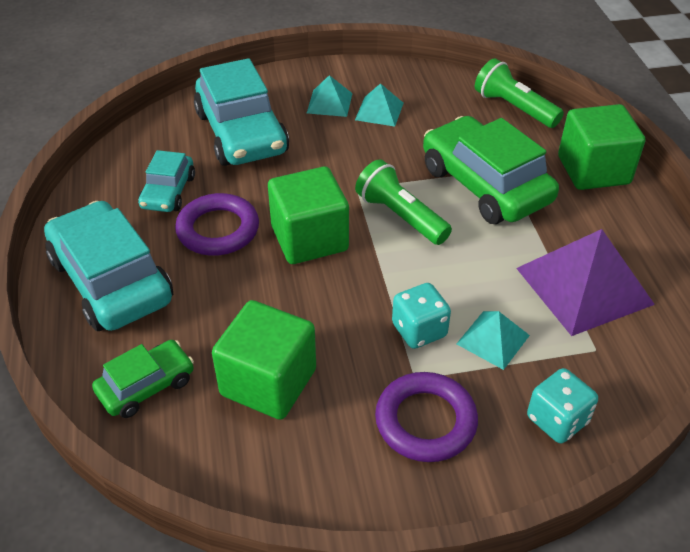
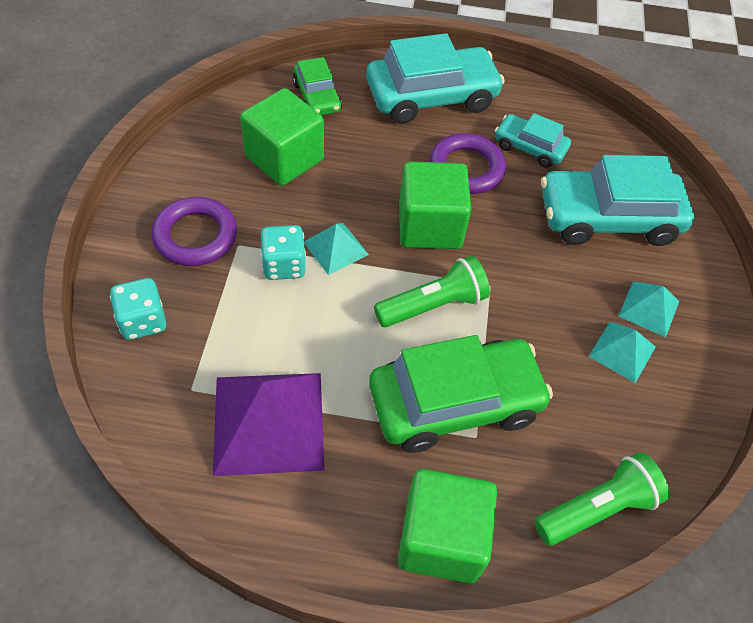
camera: 105 degrees right, 10 degrees up
turquoise pyramid [457,311,530,370] -> turquoise pyramid moved to [304,223,369,275]

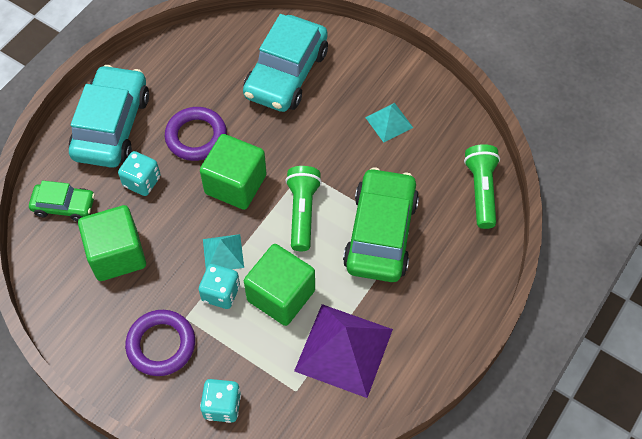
camera: 60 degrees left, 5 degrees up
green cube [398,469,497,584] -> green cube moved to [244,244,315,326]
turquoise car [495,113,571,168] -> none
turquoise pyramid [619,281,679,337] -> none
none -> turquoise dice [118,151,161,196]

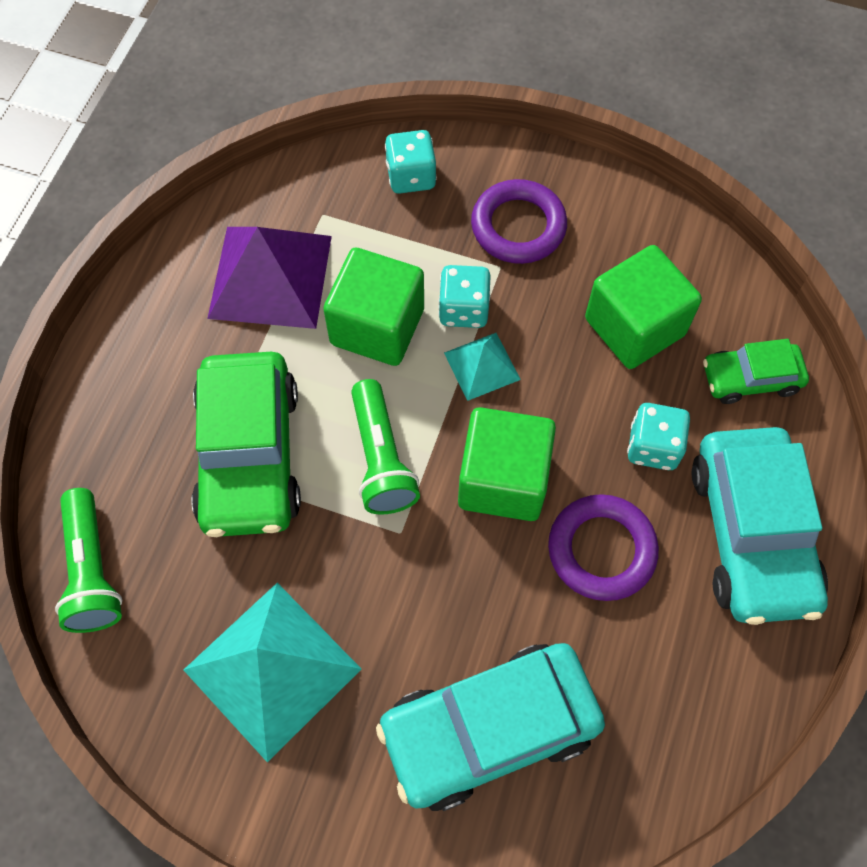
camera: 165 degrees right, 5 degrees up
turquoise car [243,14,328,112] -> turquoise car turned 120 degrees counterclockwise [376,643,605,811]
turquoise pyramid [365,103,413,143] -> turquoise pyramid [184,583,361,762], size x1.93

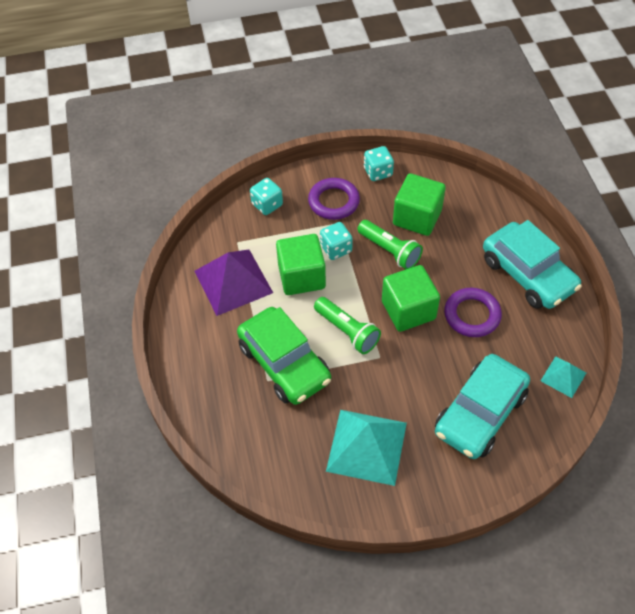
camera: 30 degrees left, 10 degrees down
green flashlight [55,488,122,633] -> green flashlight moved to [357,220,423,269]
turquoise pyramid [444,333,521,401] -> turquoise pyramid moved to [541,356,586,398]
turquoise dice [627,403,690,470] -> turquoise dice moved to [364,146,394,181]
green car [703,339,809,404] -> none

